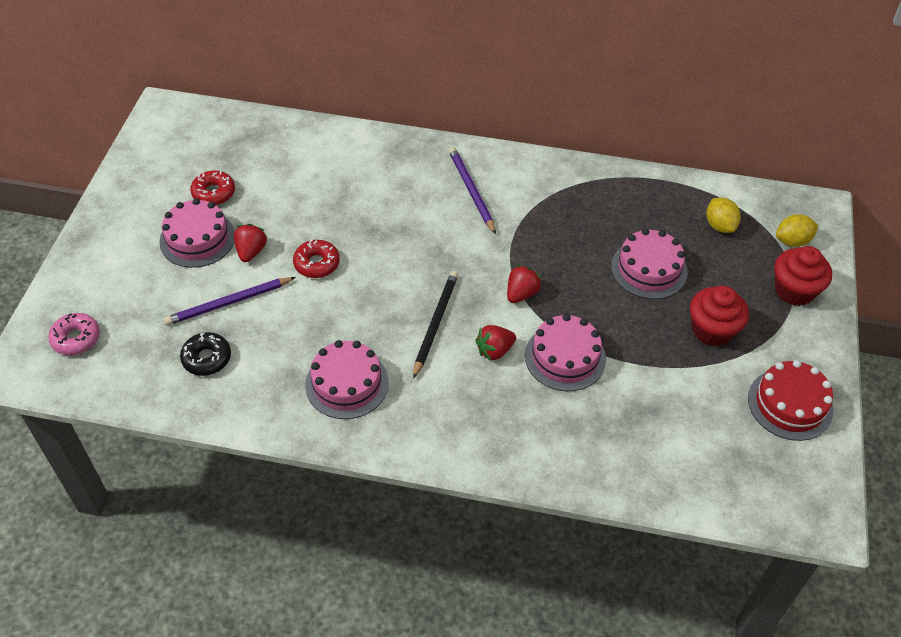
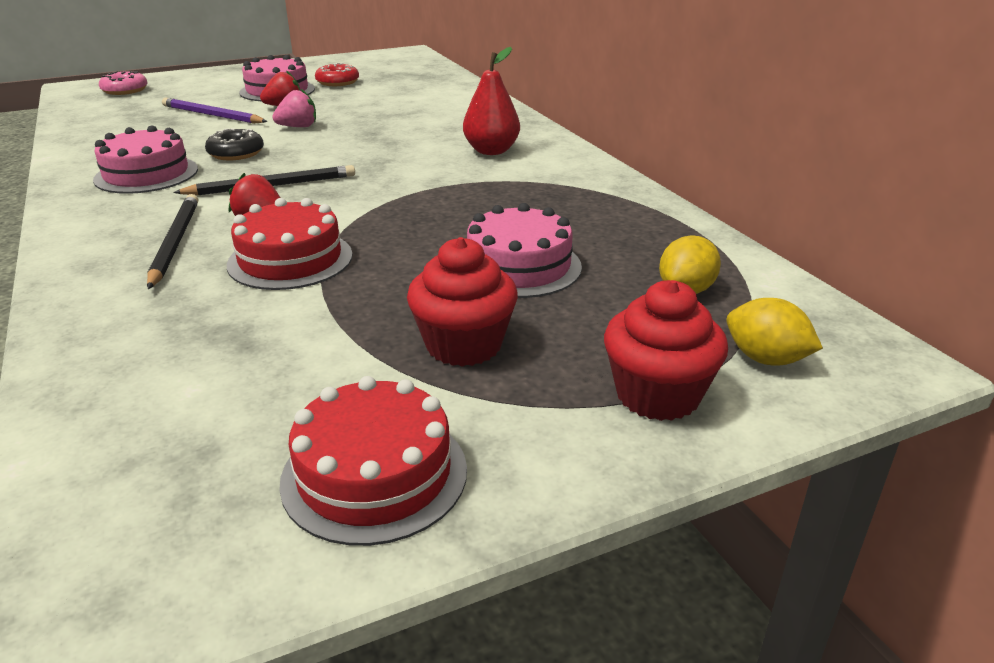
camera: 55 degrees right, 20 degrees down
black donut [180,332,231,376] -> black donut moved to [205,128,264,160]
red donut [293,240,340,278] -> pink strawberry [272,89,316,127]
purple pencil [449,147,496,234] -> red pear [463,47,520,155]
red strawberry [507,265,542,303] -> none
pink cake [525,314,606,391] -> red cake [227,198,353,290]
none -> black pencil [147,194,198,289]

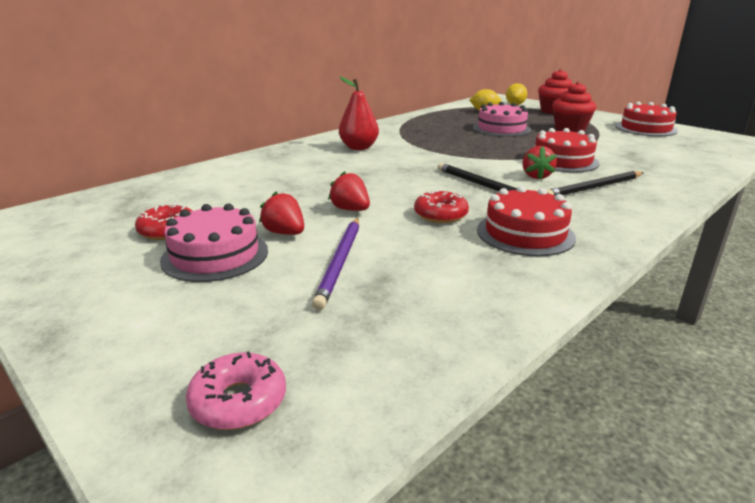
camera: 110 degrees left, 5 degrees down
pink cake [93,125,198,194] -> red cake [477,186,576,256]
black donut [205,128,264,160] -> red donut [414,190,469,223]
pink strawberry [272,89,316,127] -> red strawberry [328,171,370,211]

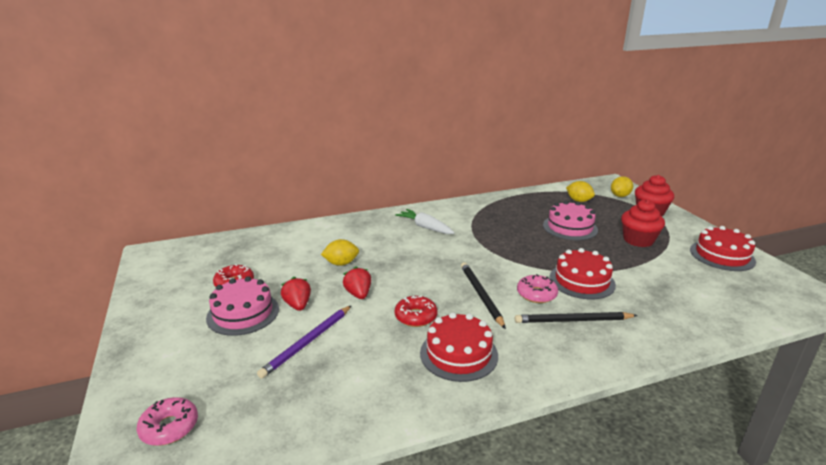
camera: 25 degrees right, 0 degrees up
red pear [339,77,379,150] -> white carrot [395,209,454,234]
red strawberry [523,146,557,180] -> pink donut [517,274,558,303]
none -> yellow lemon [321,239,359,266]

